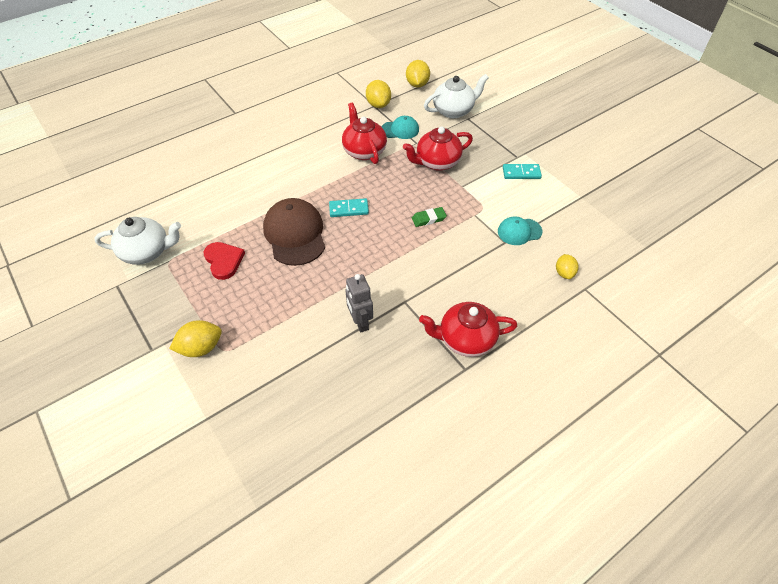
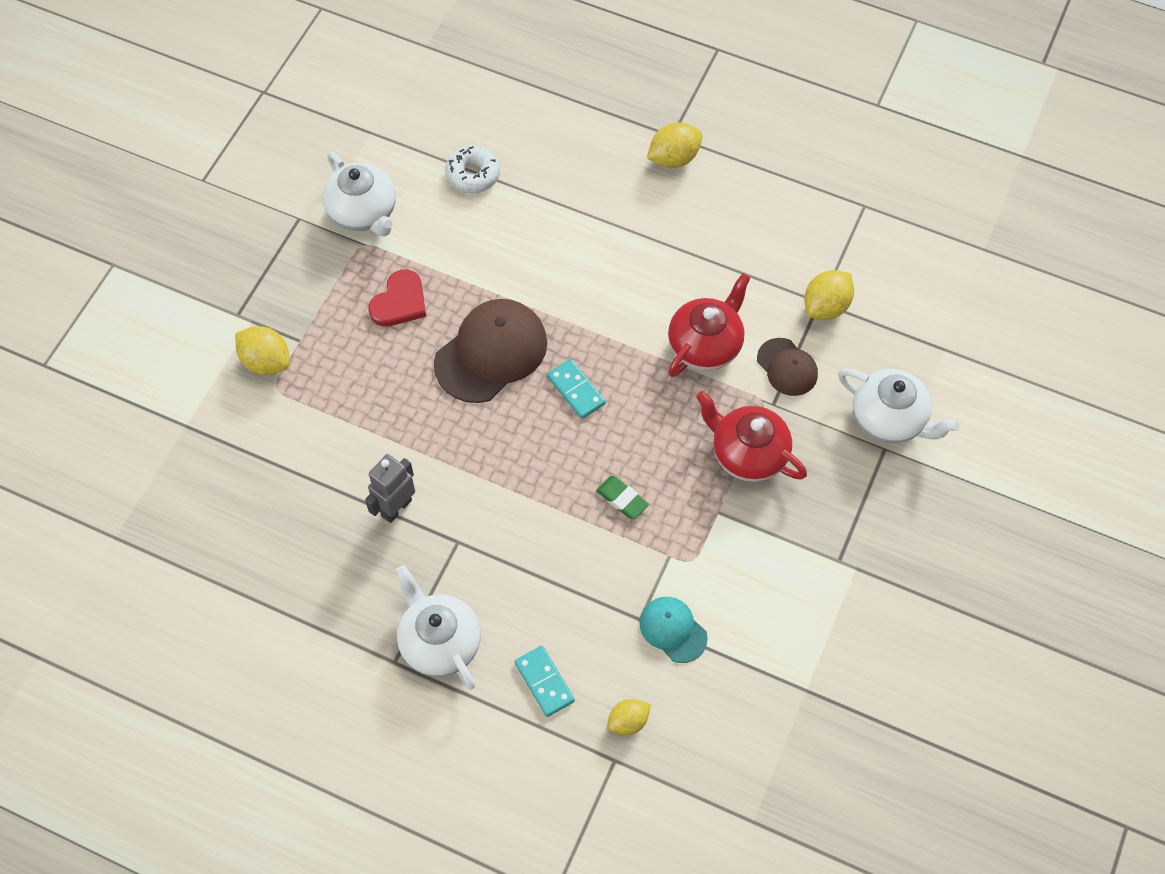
camera: 60 degrees right, 10 degrees up
turquoise cap [382,116,419,139] -> brown cap [757,338,818,396]
yellow lemon [406,60,430,88] -> yellow lemon moved to [647,122,703,168]
red teapot [419,302,517,357] -> white teapot [396,565,481,690]
turquoise domino [503,164,542,179] -> turquoise domino moved to [514,646,575,717]
none -> white donut [445,145,500,193]

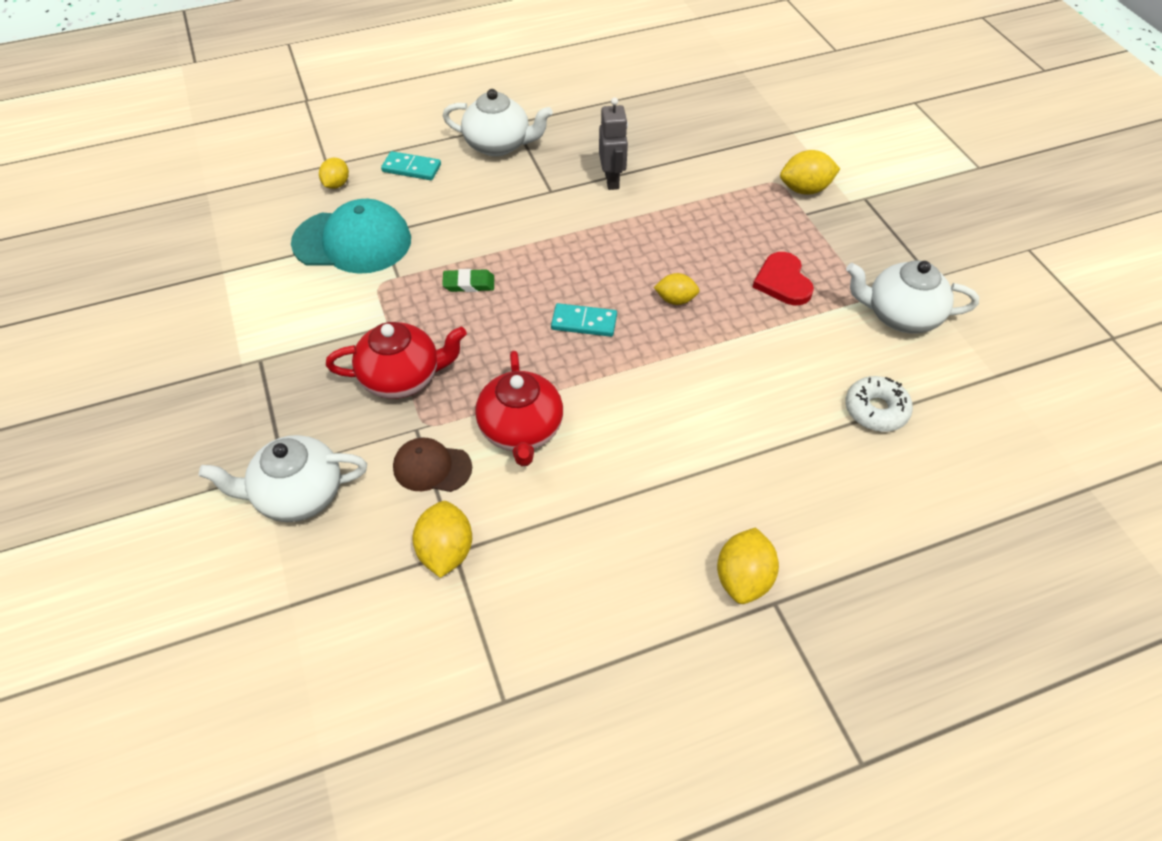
camera: 135 degrees right, 10 degrees down
brown cap [434,299,547,403] -> yellow lemon [654,273,699,305]
turquoise cap [640,597,708,663] -> turquoise cap [291,199,411,274], size x1.81

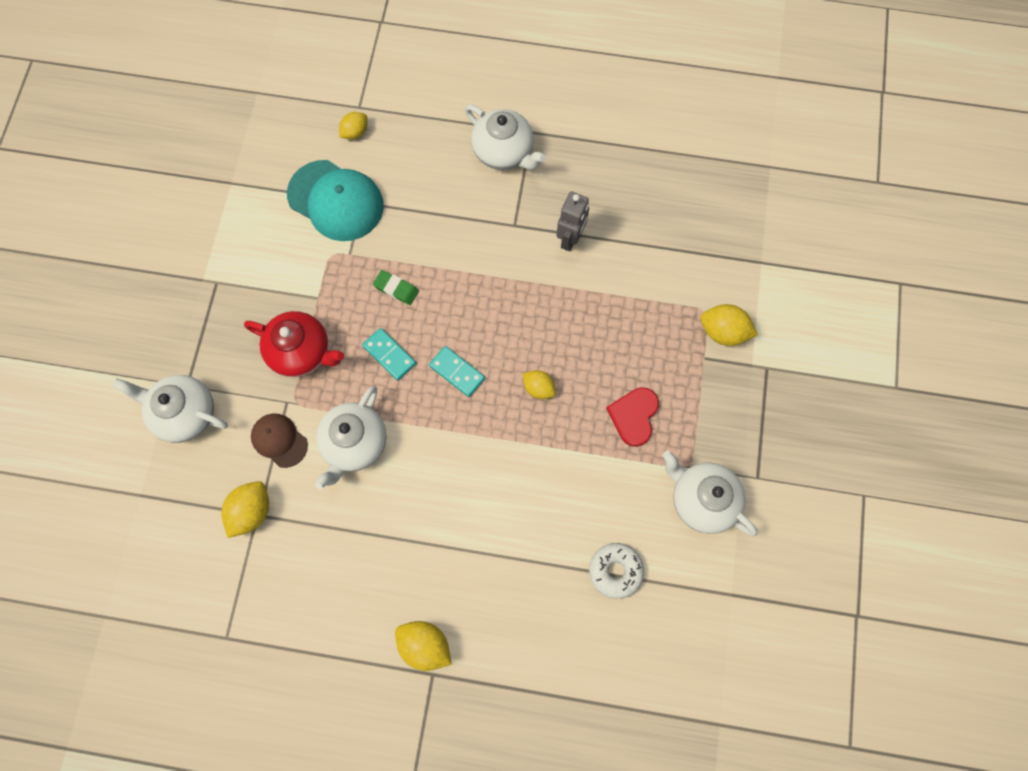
camera: 30 degrees right, 20 degrees up
turquoise domino [381,151,441,180] -> turquoise domino moved to [362,328,416,380]
red teapot [475,351,563,466] -> white teapot [315,386,387,489]
yellow lemon [717,527,779,604] -> yellow lemon turned 75 degrees clockwise [395,621,452,671]

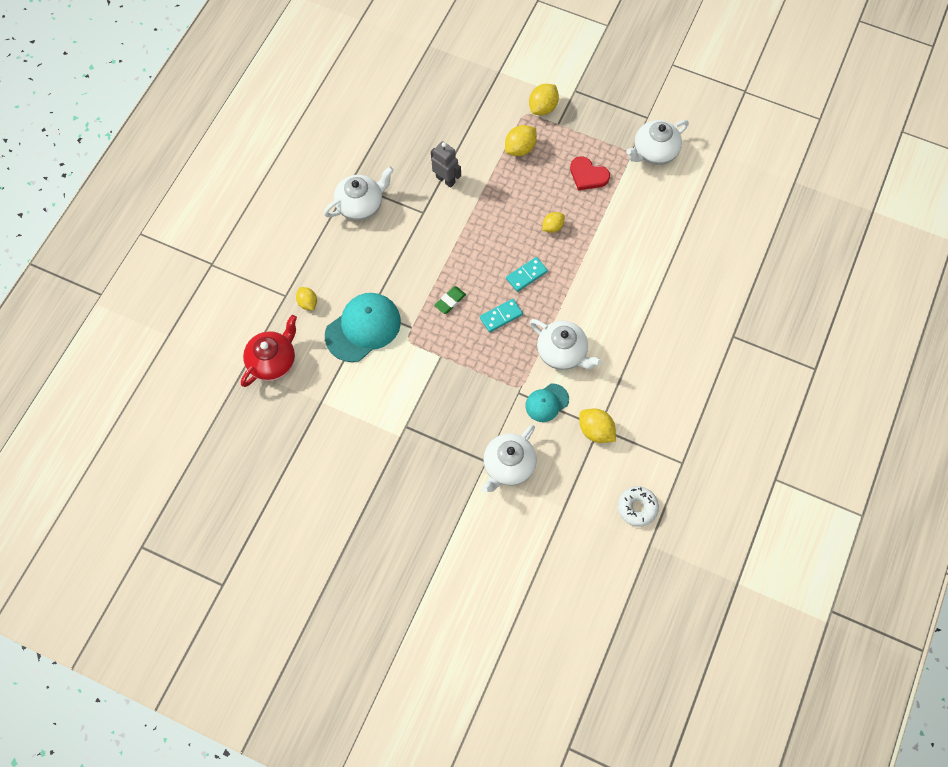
camera: 75 degrees left, 5 degrees down
red teapot [244,311,344,377] -> red teapot moved to [241,315,297,387]
brown cap [251,414,308,468] -> turquoise cap [525,384,569,422]
yellow lemon [395,621,452,671] -> yellow lemon moved to [505,125,537,156]
white donut [589,543,644,599] -> white donut moved to [618,486,659,527]

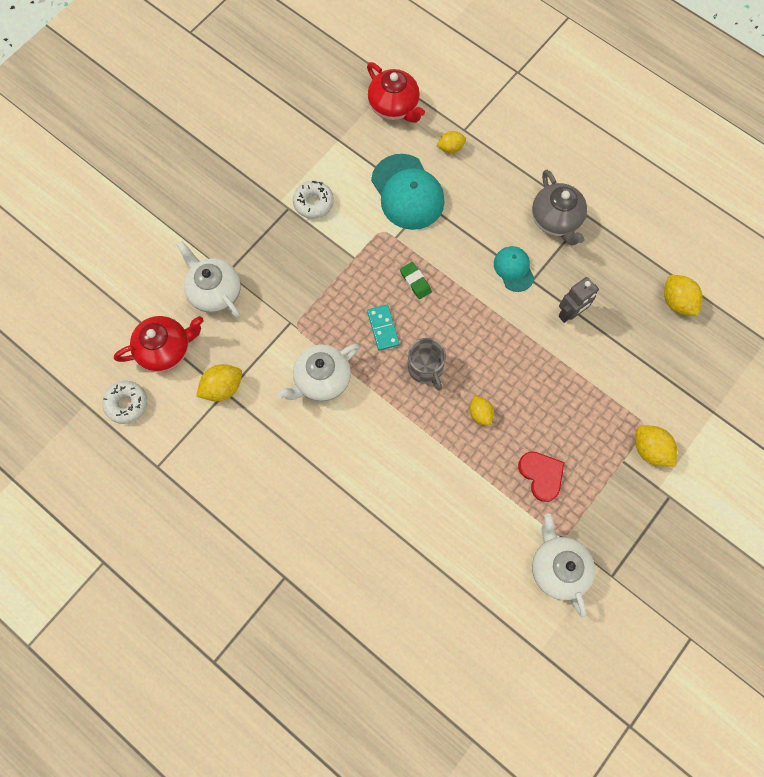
camera: 105 degrees right, 5 degrees up
white teapot [324,166,394,221] -> grey teapot [532,170,587,245]
yellow lemon [505,125,537,156] -> yellow lemon moved to [664,275,703,316]
turquoise domino [506,257,548,292] -> grey mug [407,338,446,391]
turquoise cap [525,384,569,422] -> turquoise cap moved to [494,246,534,292]
red heart [570,156,610,190] -> red heart turned 105 degrees clockwise [518,452,564,502]
none -> red teapot [114,316,204,372]
none -> white donut [293,181,334,219]

